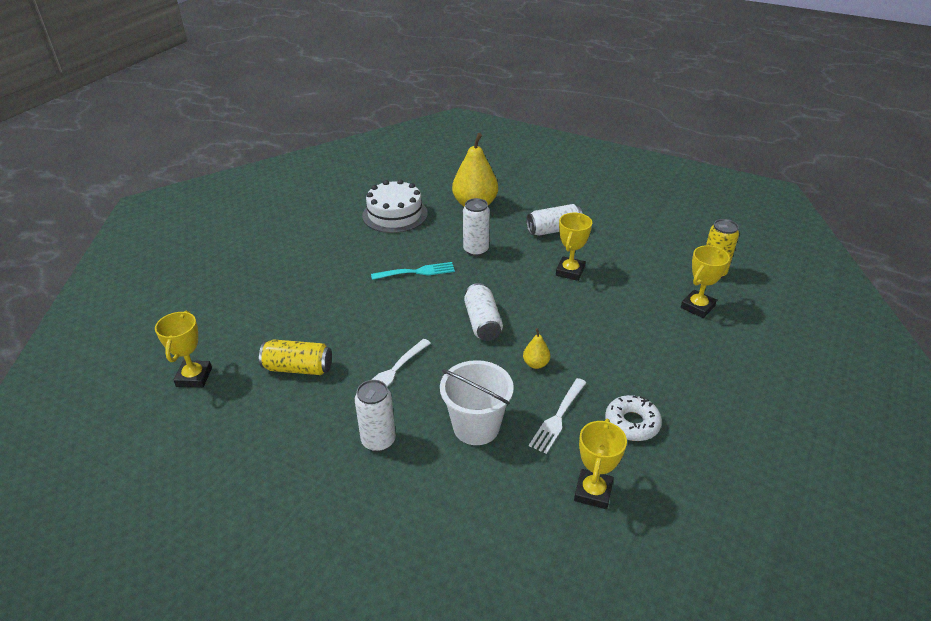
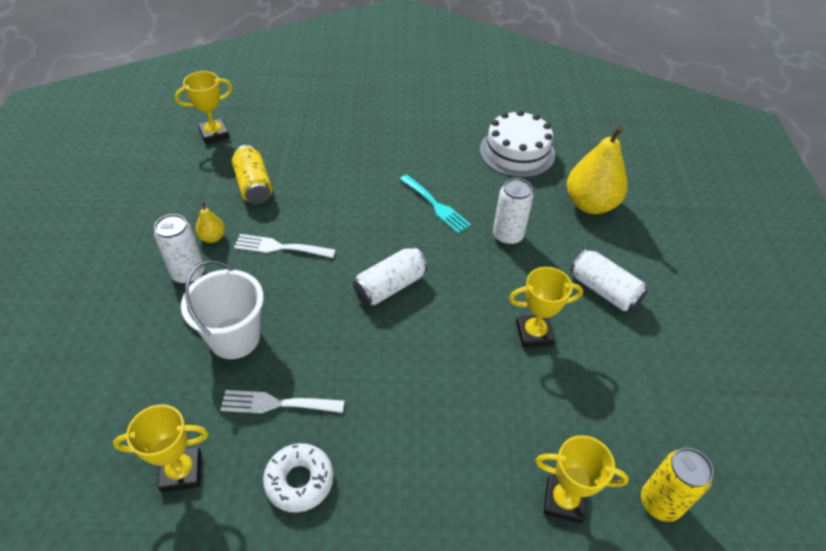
camera: 60 degrees right, 10 degrees up
yellow pear [523,328,550,369] -> yellow pear moved to [196,201,225,243]

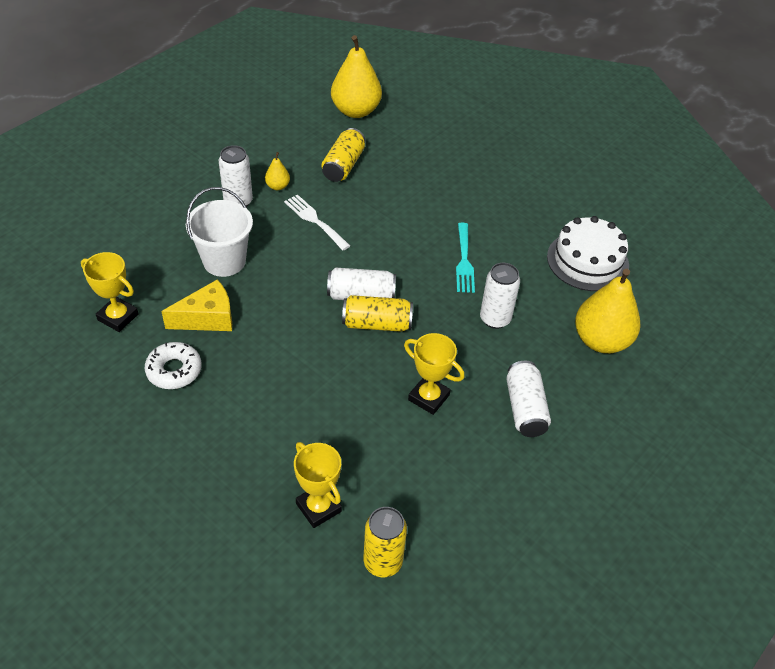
camera: 40 degrees right, 0 degrees up
yellow trophy [175,71,233,144] -> yellow pear [331,35,382,118]
white fork [220,390,344,413] -> yellow cheese [161,280,232,331]
none -> yellow can [342,295,413,332]

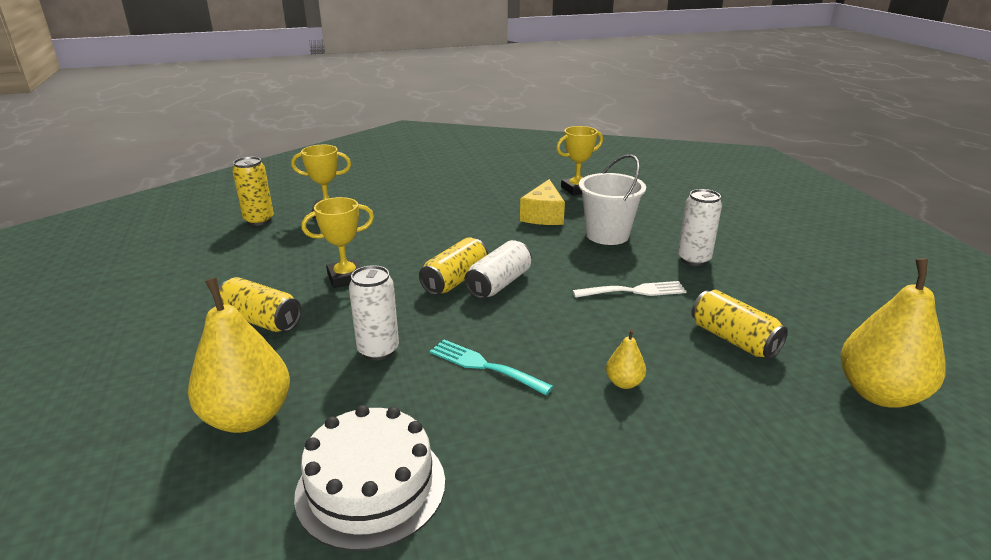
camera: 125 degrees right, 20 degrees down
white donut [145,342,202,389] -> none
yellow pear [265,152,290,190] -> yellow pear moved to [606,329,646,389]
white can [506,361,551,437] -> yellow can [219,277,301,332]

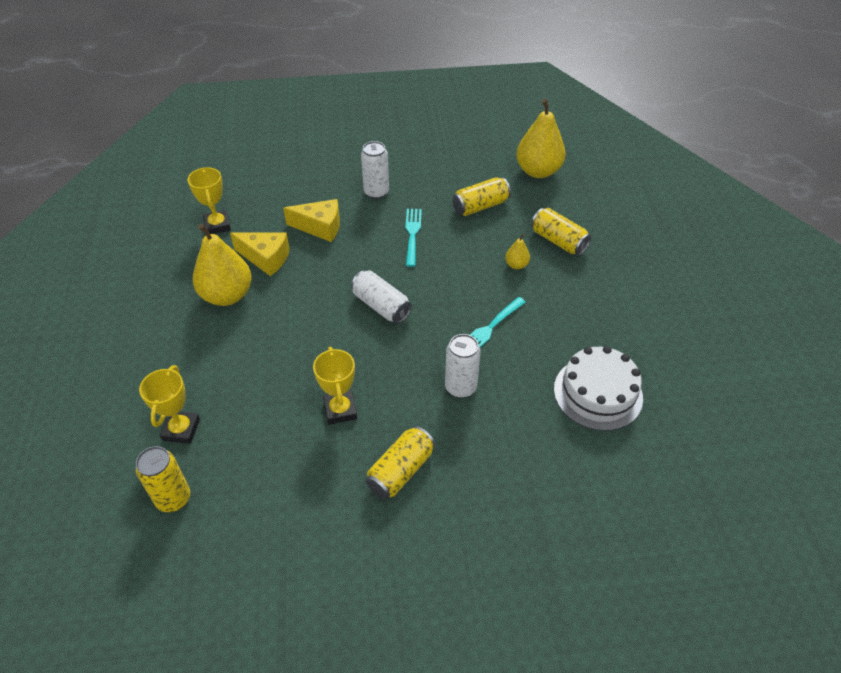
camera: 80 degrees left, 20 degrees up
yellow pear [188,277,290,433] -> yellow pear moved to [193,224,252,306]
yellow can [419,237,488,295] -> yellow can moved to [531,208,591,256]
white fork [572,281,687,298] -> turquoise fork [405,209,422,267]
white bucket [579,154,646,245] -> yellow cheese [283,199,340,242]

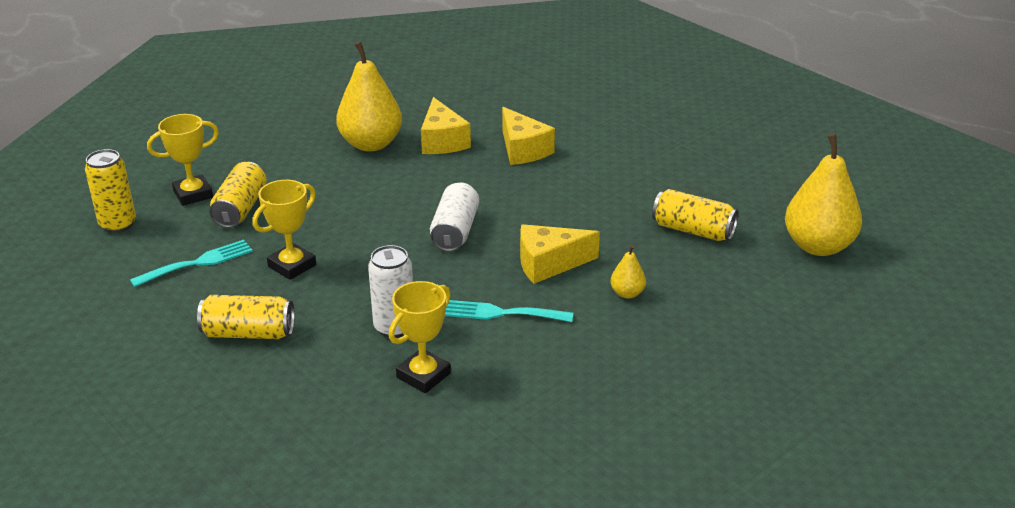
camera: 55 degrees right, 15 degrees down
yellow trophy [187,167,231,234] -> yellow trophy moved to [389,281,451,393]
white can [361,141,389,199] -> none
turquoise fork [405,209,422,267] -> turquoise fork moved to [130,240,253,287]
yellow can [531,208,591,256] -> yellow can moved to [209,162,267,228]
white cake [554,346,643,431] -> none
none -> yellow cheese [520,224,600,284]

